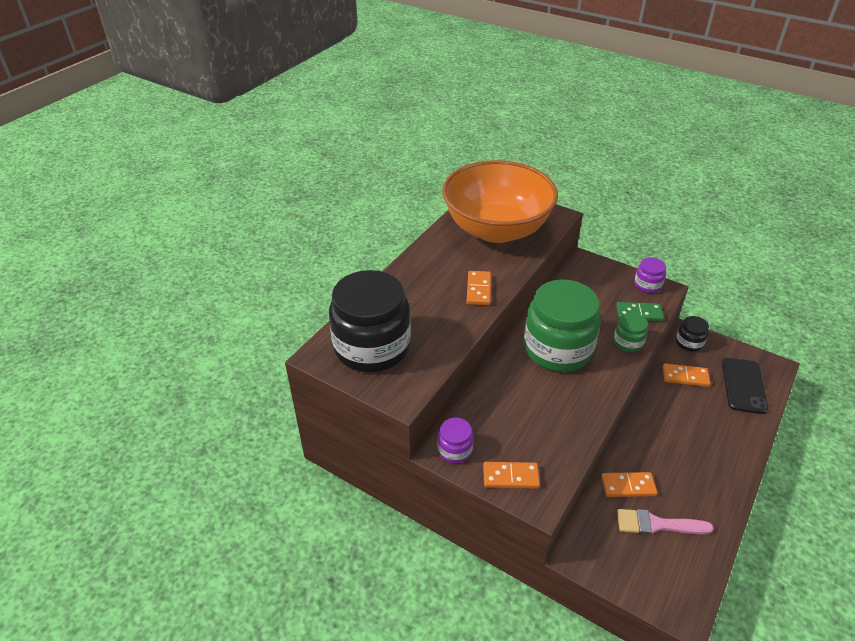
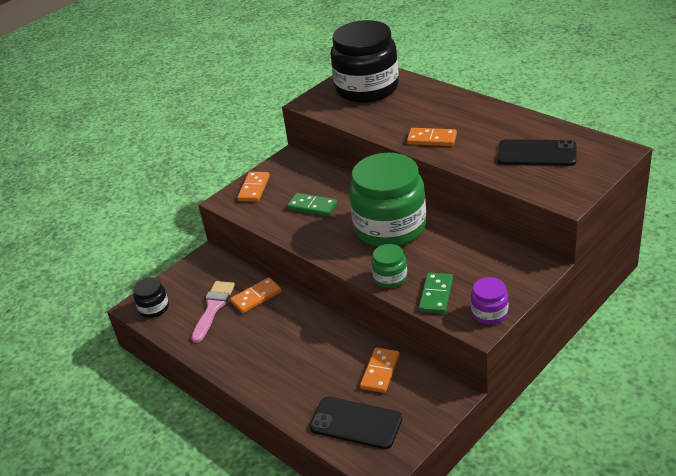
camera: 105 degrees right, 5 degrees down
purple jar [437,417,474,463] -> none
orange bowl [442,160,558,243] -> black phone [498,139,577,166]
orange domino [601,472,657,497] -> orange domino turned 45 degrees clockwise [230,277,282,313]
black jar [676,316,709,352] -> black jar moved to [133,278,169,318]
none -> green domino [287,193,338,216]

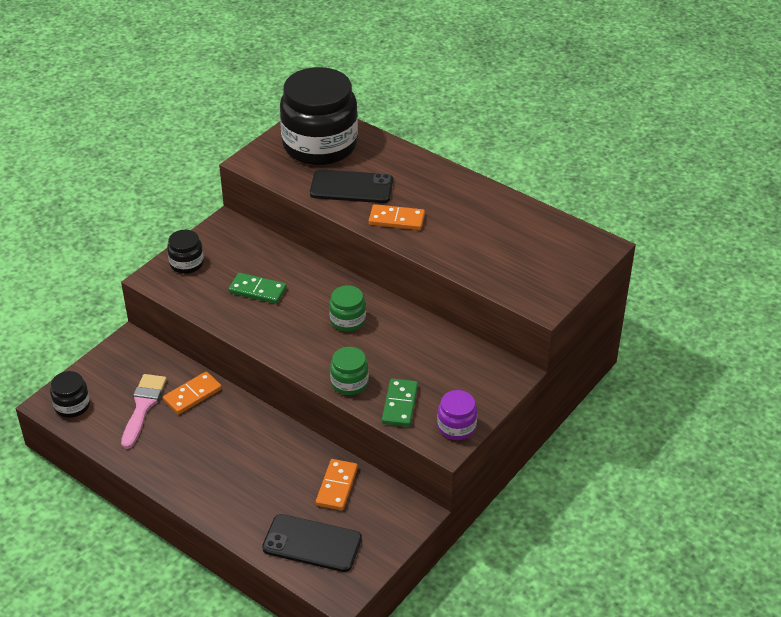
camera: 10 degrees left, 5 degrees up
orange domino [237,172,270,202] -> black jar [167,230,204,274]
green jar [349,153,426,247] -> green jar [329,285,366,332], size x0.44
black phone [498,139,577,166] -> black phone moved to [310,169,393,203]

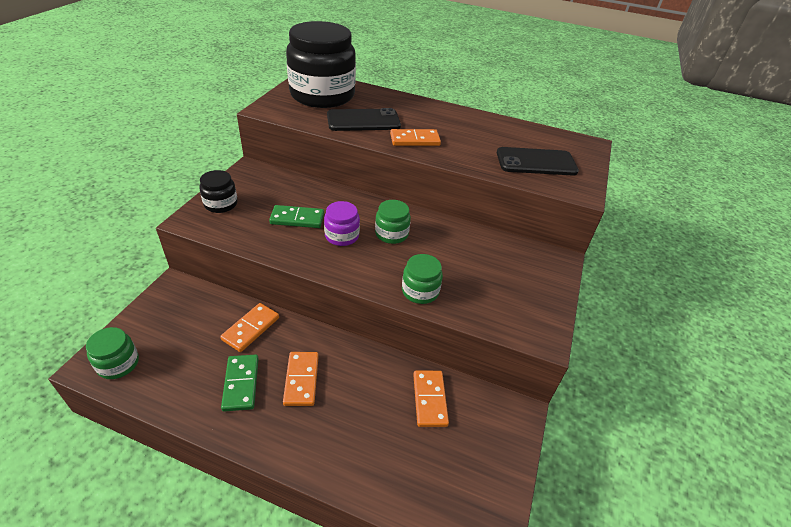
camera: 20 degrees left, 0 degrees up
black jar [50,371,90,418] -> green jar [86,327,139,379]
pink brush [121,374,167,449] -> none
black phone [262,514,362,572] -> black phone moved to [497,147,579,175]
green domino [382,379,418,427] -> green domino moved to [221,355,259,412]
purple jar [437,390,477,440] -> purple jar moved to [324,201,360,246]
none -> orange domino [283,352,319,406]

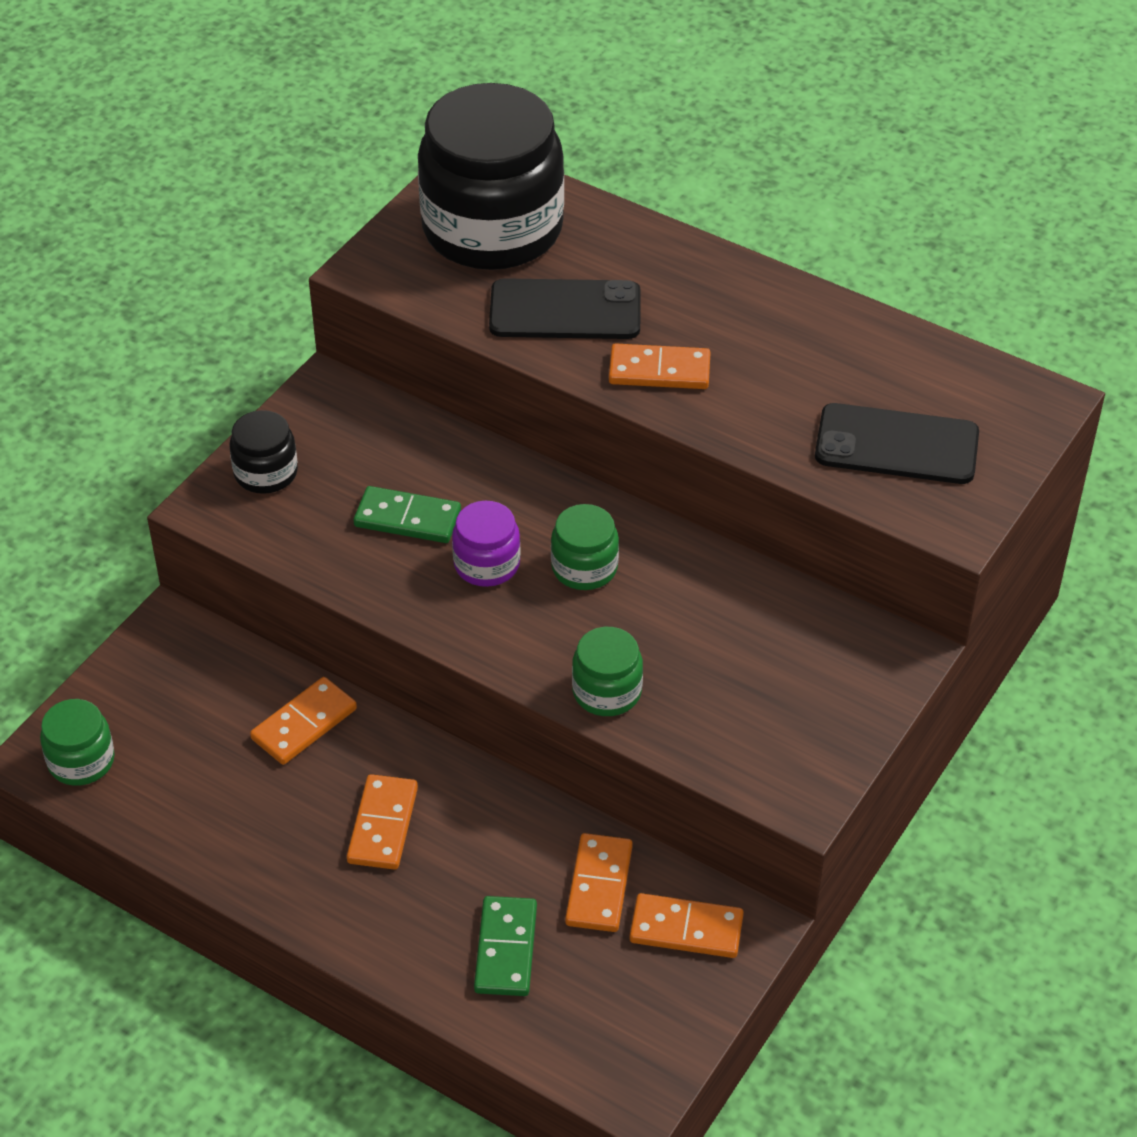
camera: 15 degrees right, 5 degrees up
green domino [221,355,259,412] -> green domino moved to [474,896,537,996]
none -> orange domino [630,893,744,958]

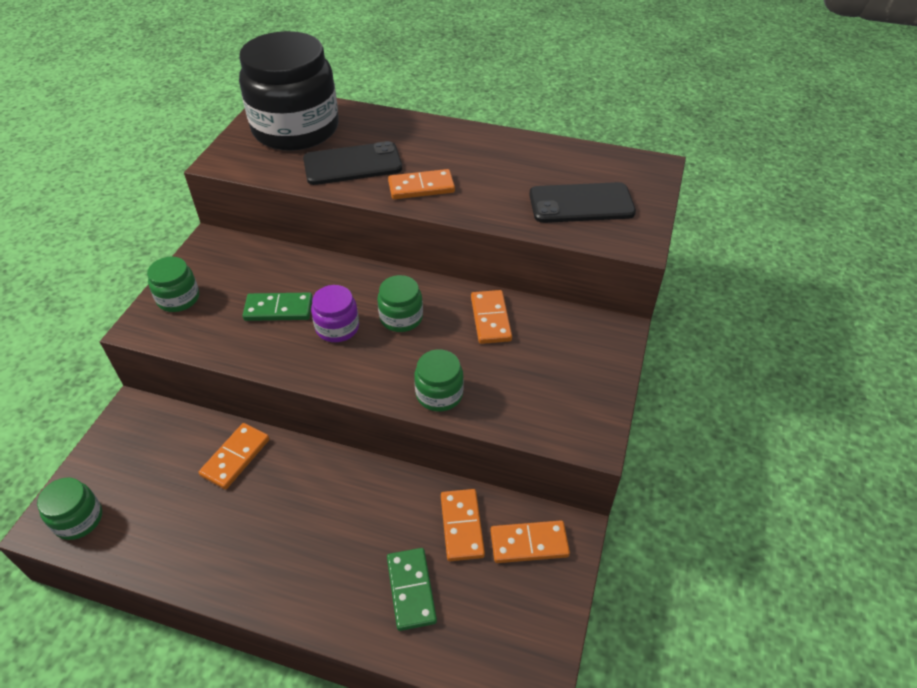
camera: 15 degrees left, 0 degrees up
black jar [229,410,298,494] -> green jar [147,257,199,312]
orange domino [347,774,418,870] -> orange domino moved to [471,290,512,344]

